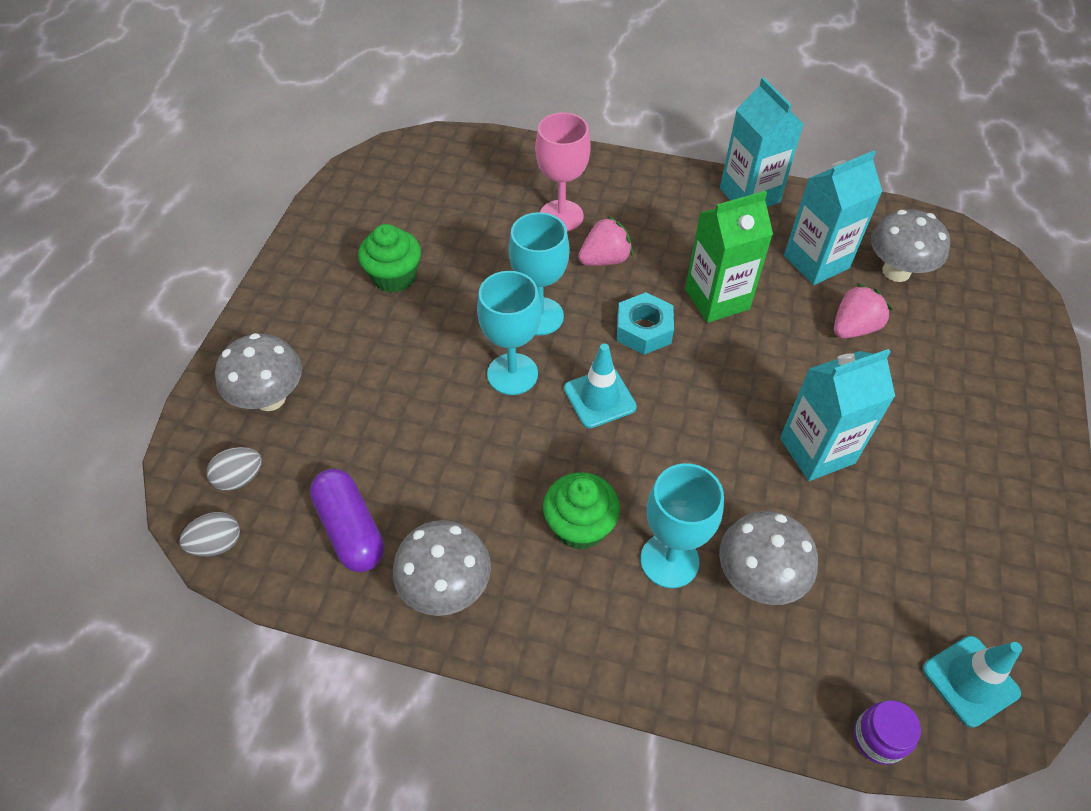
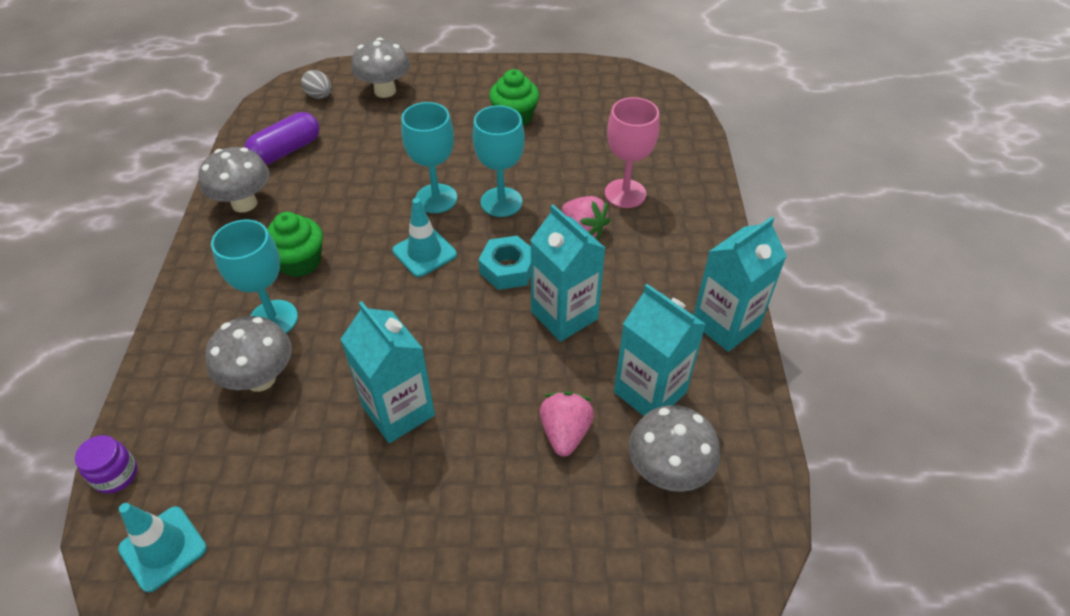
camera: 75 degrees right, 5 degrees down
grey egg [179,512,240,557] -> none
green carton [685,190,773,323] -> turquoise carton [530,205,605,342]
pink strawberry [834,283,892,338] -> pink strawberry turned 120 degrees counterclockwise [539,391,594,457]

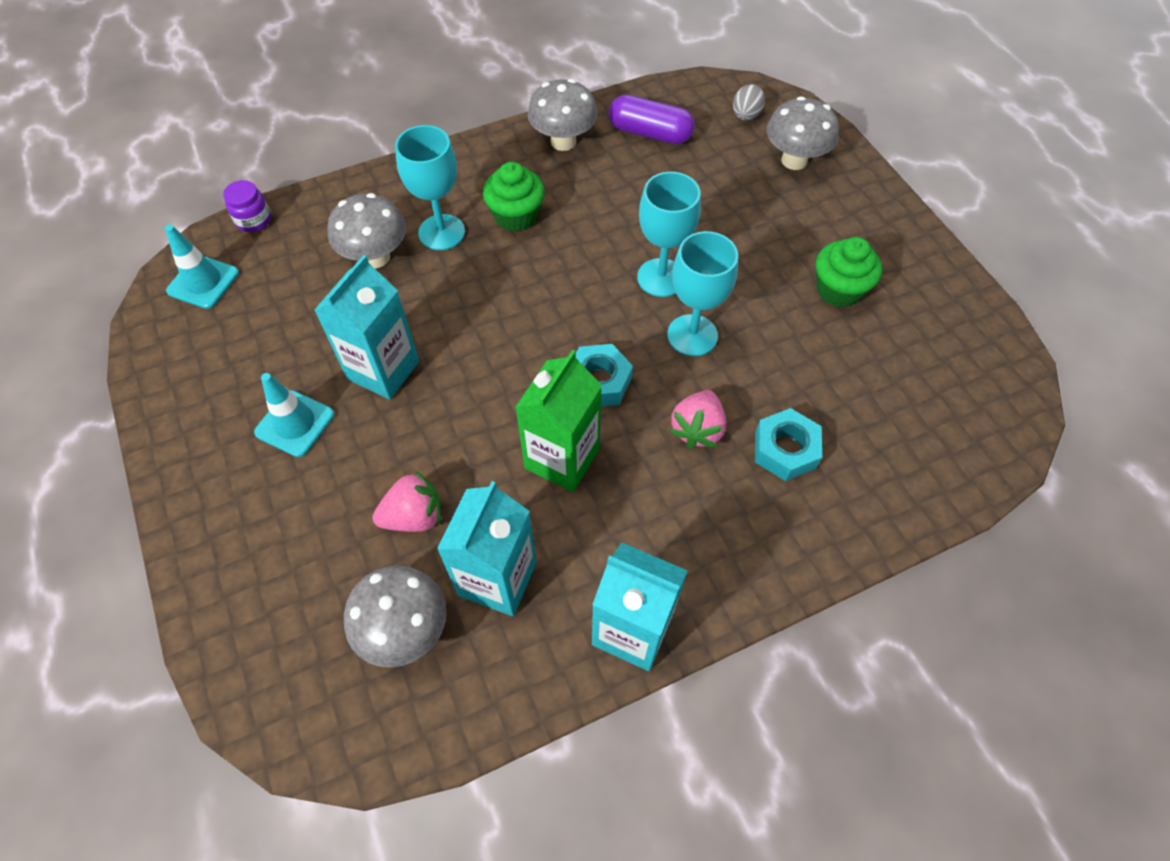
camera: 65 degrees right, 10 degrees up
turquoise traffic cone [392,198,457,277] -> turquoise traffic cone moved to [254,373,334,457]
turquoise carton [530,205,605,342] -> green carton [515,350,602,492]
pink goblet [605,97,659,208] -> turquoise nut [755,408,822,481]

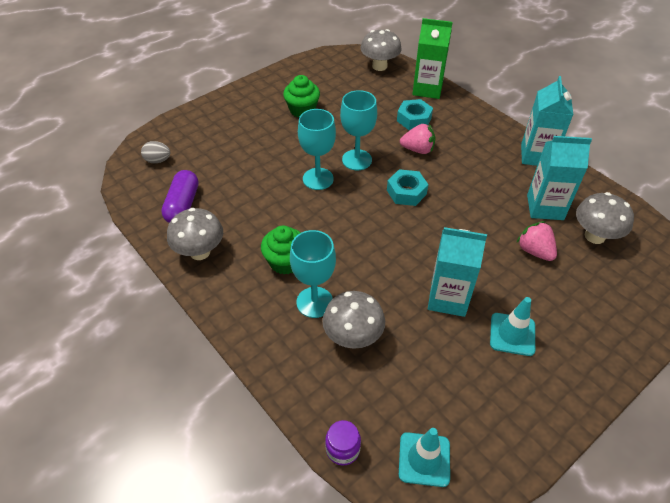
camera: 105 degrees left, 10 degrees down
green carton [515,350,602,492] -> green carton moved to [412,18,453,99]
grey mushroom [767,96,839,170] -> grey mushroom moved to [360,29,402,71]

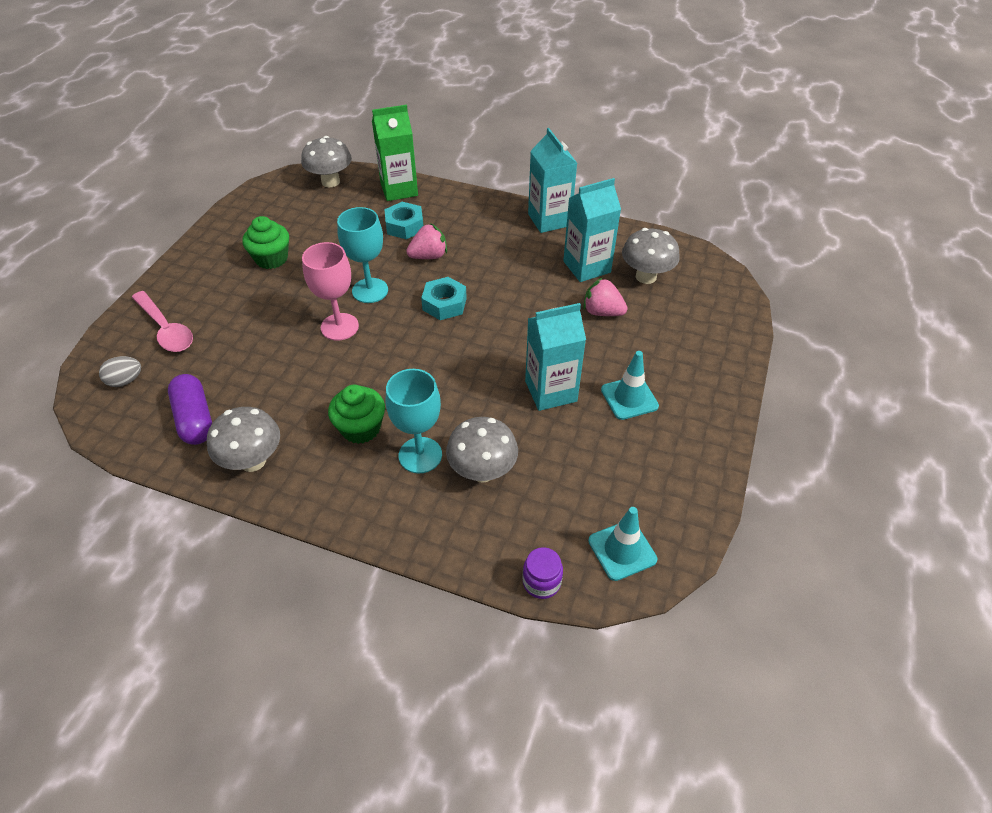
camera: 30 degrees left, 0 degrees up
turquoise goblet [298,109,336,190] -> pink goblet [302,242,359,341]
none -> pink spoon [132,291,193,352]

